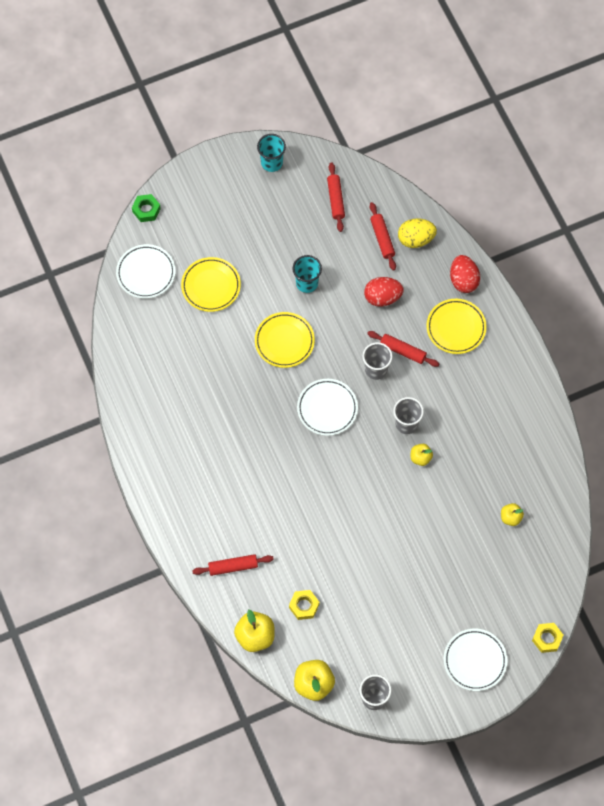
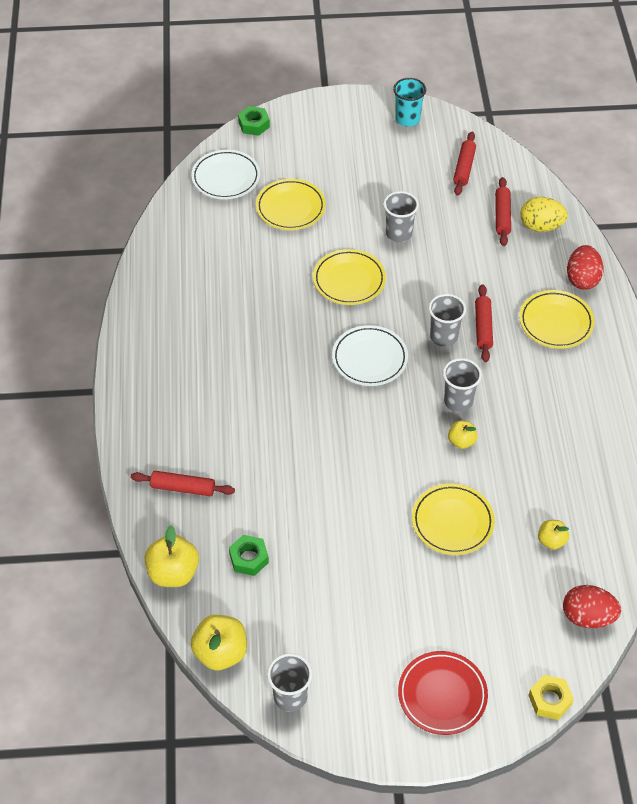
camera: 20 degrees right, 15 degrees down
yellow nut [289,590,320,620] -> green nut [229,535,269,576]
turquoise cup [292,255,322,293] -> grey cup [383,191,419,242]
red egg [364,277,404,307] -> red egg moved to [563,585,621,628]
red rolling pin [367,331,439,367] -> red rolling pin turned 45 degrees clockwise [475,284,493,362]
white plate [444,629,507,691] -> red plate [398,651,488,735]
none -> yellow plate [412,484,495,555]

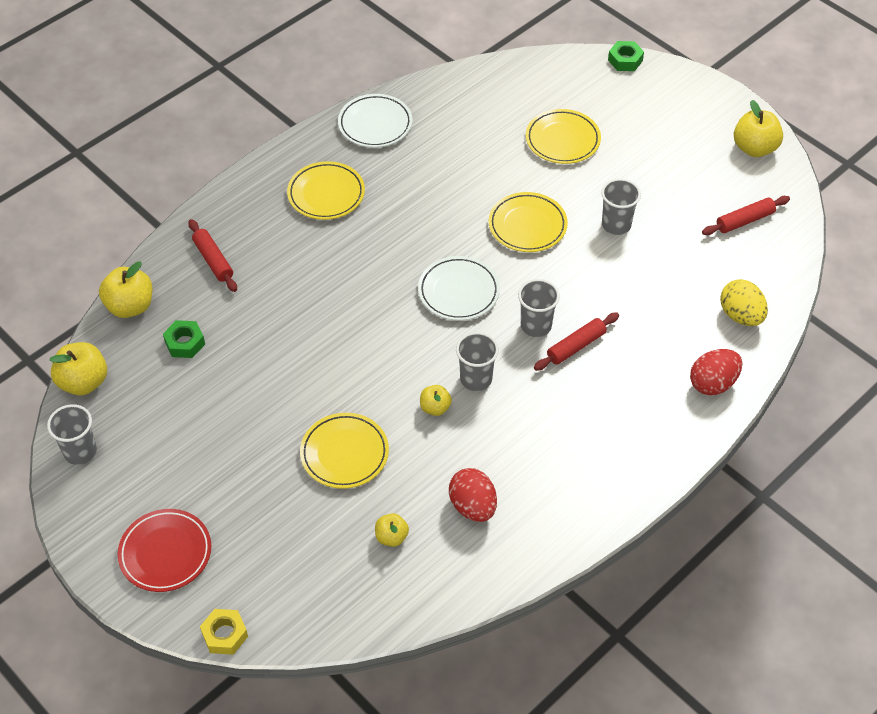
camera: 50 degrees right, 0 degrees up
white plate [191,150,260,199] -> white plate moved to [338,94,413,148]
turquoise cup [393,78,426,127] -> yellow apple [734,100,783,157]
red rolling pin [495,177,511,246] -> none
yellow plate [519,290,594,348] -> yellow plate moved to [287,161,365,220]
red egg [563,585,621,628] -> red egg moved to [449,468,497,522]

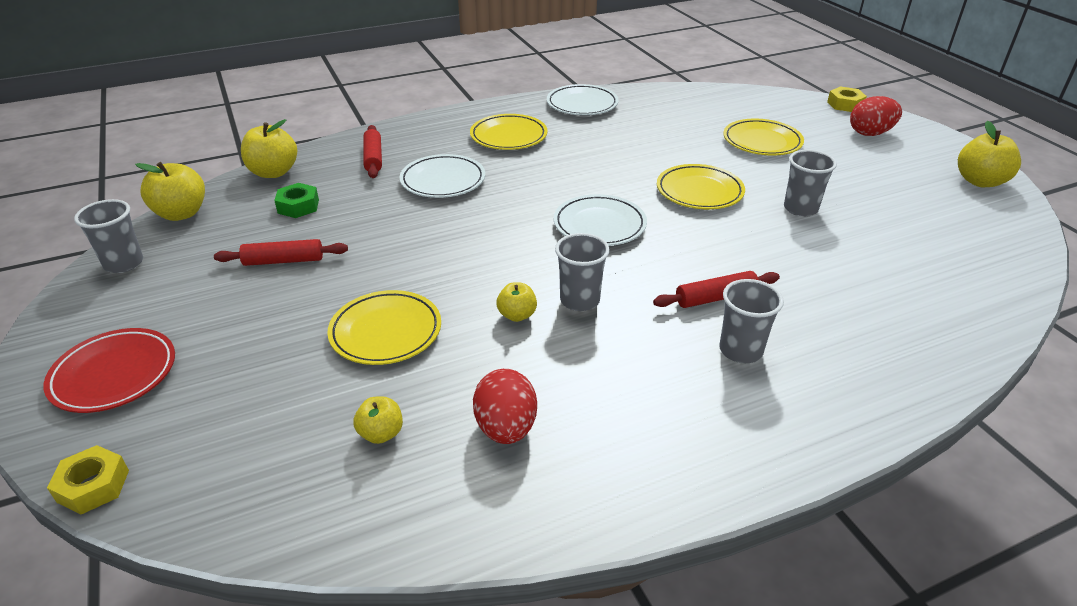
camera: 20 degrees right, 15 degrees down
grey cup [518,279,560,337] -> grey cup moved to [719,279,784,363]
green nut [608,41,644,71] -> yellow nut [827,86,867,112]
red egg [690,349,742,395] -> red egg moved to [850,96,902,136]
red rolling pin [702,196,790,235] -> red rolling pin moved to [214,239,348,266]
yellow egg [720,279,768,326] -> none
none -> white plate [400,154,485,198]

